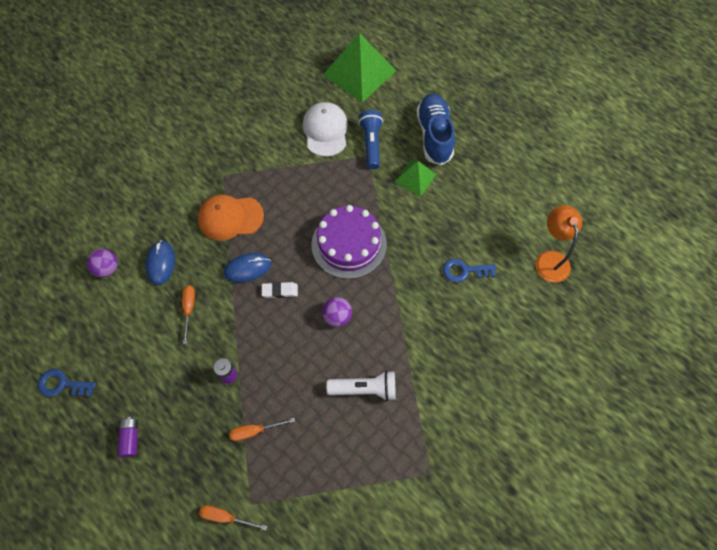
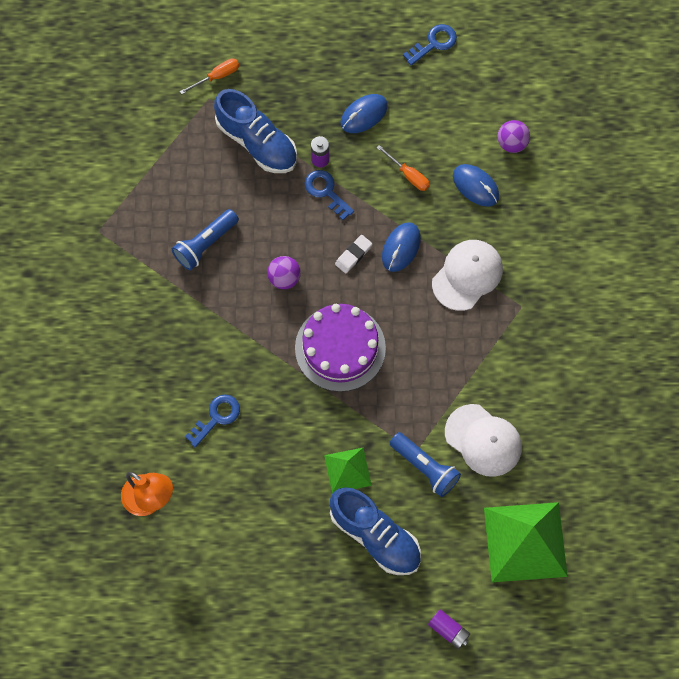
camera: 135 degrees right, 5 degrees up
purple battery [117,417,138,457] -> purple battery moved to [428,610,470,649]
orange cap [198,195,264,240] -> white cap [432,240,503,311]
orange screwdriver [229,418,295,441] -> blue shoe [214,89,297,173]
white flashlight [326,371,396,401] -> blue flashlight [172,209,239,270]
none -> blue key [305,170,354,220]
none -> blue mouse [341,94,388,133]

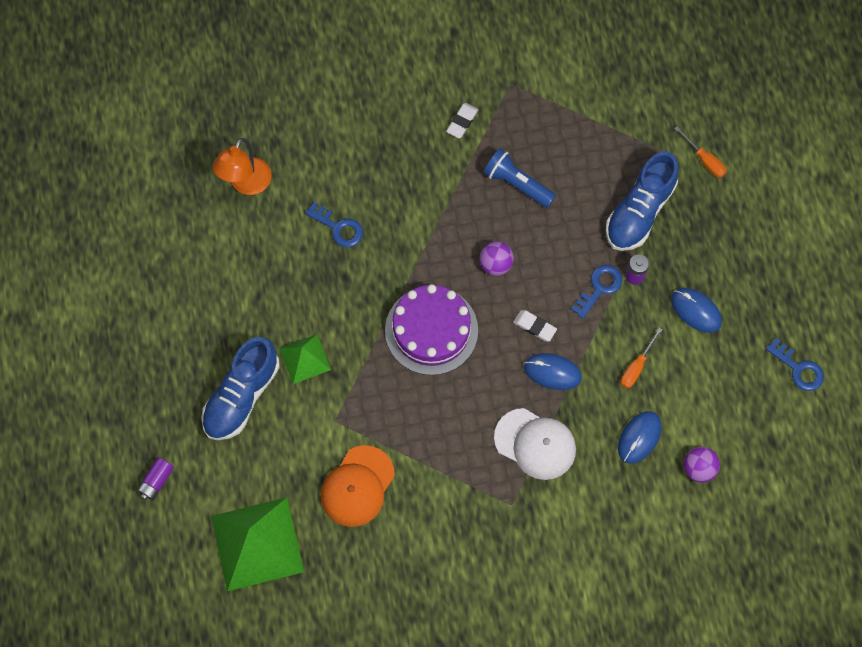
camera: 80 degrees right, 0 degrees up
blue flashlight [390,432,461,497] -> none
white cap [445,404,522,477] -> orange cap [321,445,395,527]
none -> white eraser [446,103,478,138]

